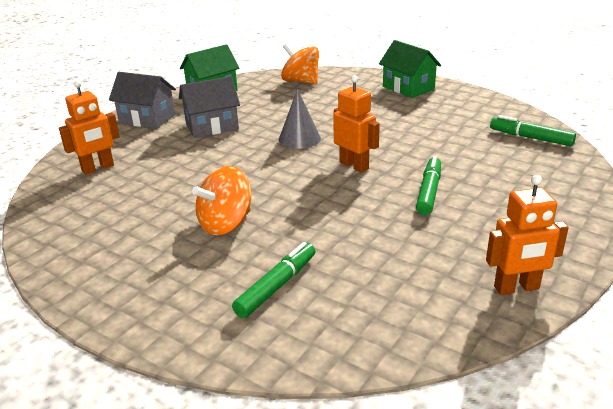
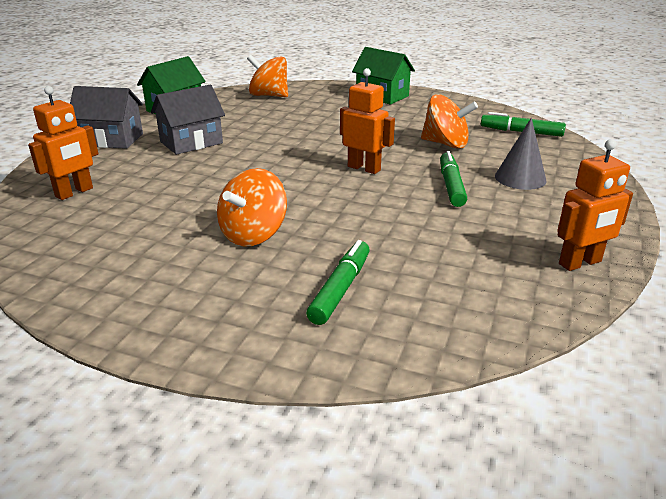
camera: 15 degrees left, 0 degrees up
grey cone [279,89,321,149] -> grey cone moved to [495,118,547,190]
none -> orange spinning top [421,94,478,149]

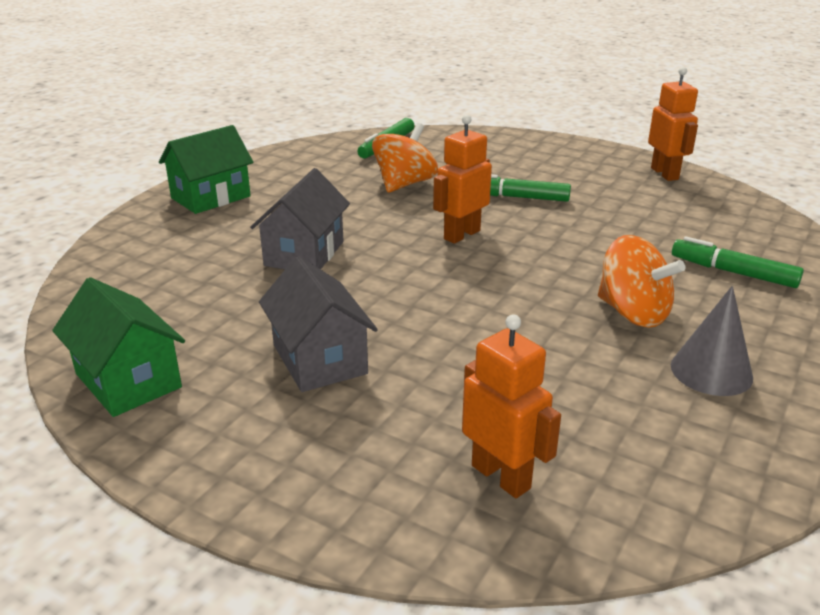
camera: 80 degrees left, 0 degrees up
grey house [70,86,143,149] -> grey house moved to [250,168,350,269]
orange spinning top [247,55,288,97] -> none
grey cone [495,118,547,190] -> grey cone moved to [671,286,753,396]

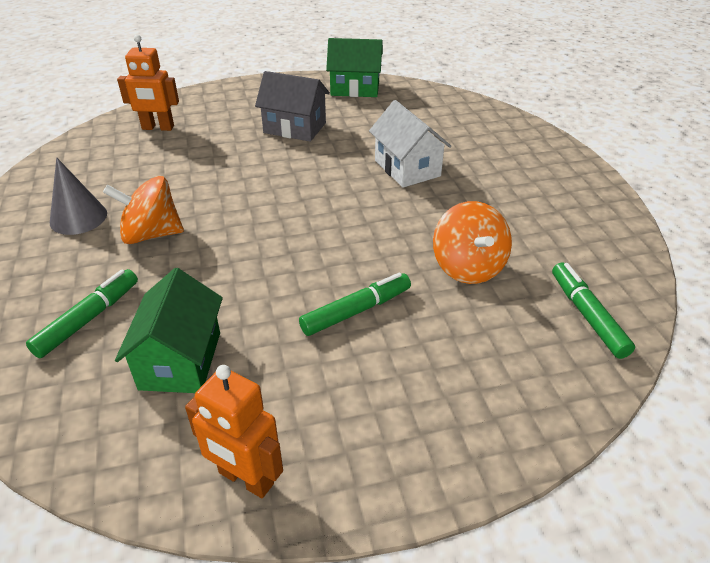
camera: 135 degrees right, 10 degrees up
green house [159,125,253,214] -> green house moved to [115,268,223,393]
grey house [250,168,350,269] -> white house [369,100,451,188]
orange robot [433,114,492,244] -> none
green marker [672,236,804,288] -> green marker turned 45 degrees counterclockwise [26,269,138,358]

